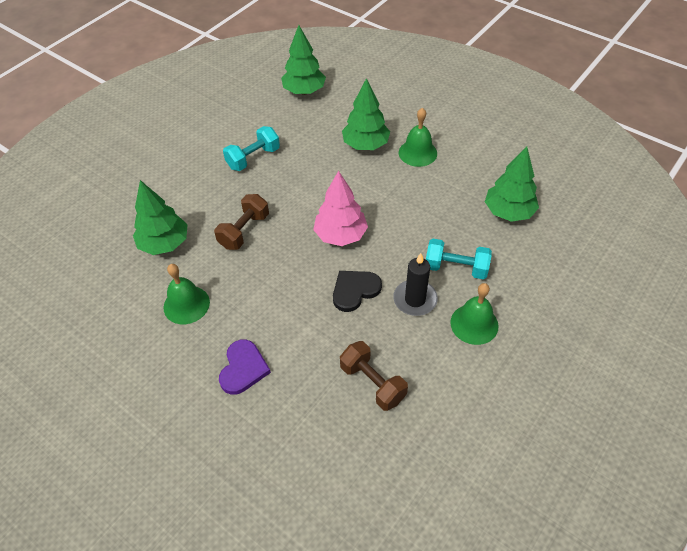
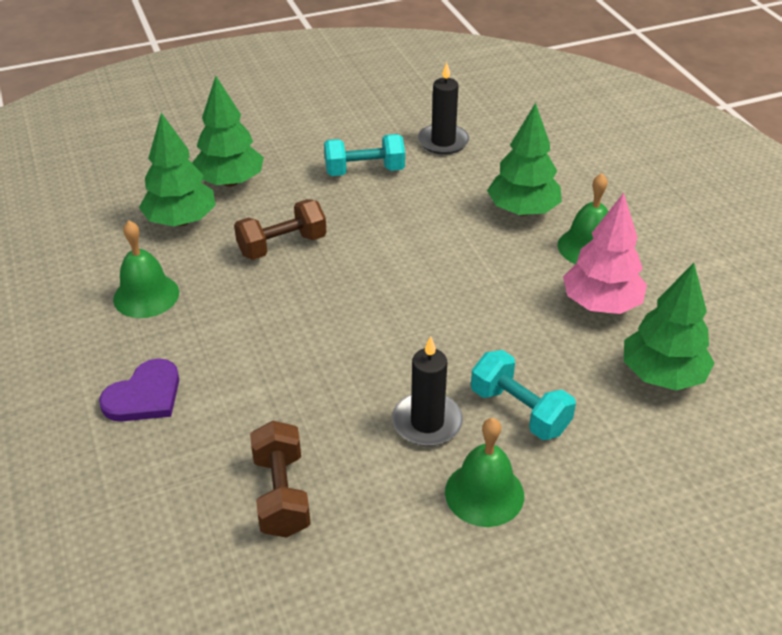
camera: 30 degrees right, 10 degrees down
green tree [281,25,326,95] -> green tree moved to [192,76,264,187]
pink tree [313,171,368,246] -> pink tree moved to [563,193,647,314]
black heart [333,271,382,312] -> none
none -> black candle [418,63,469,155]

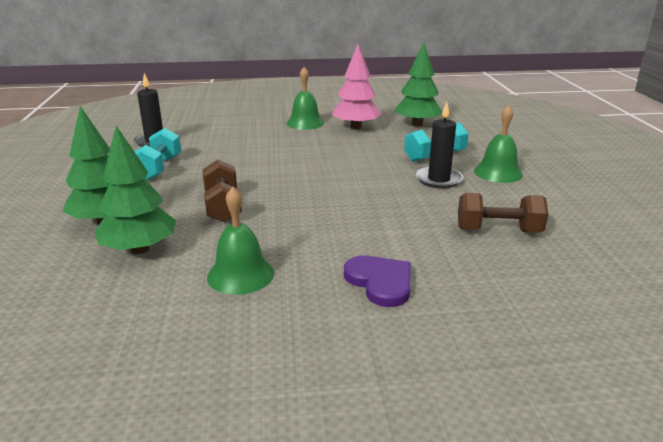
camera: 75 degrees left, 15 degrees down
green tree [487,103,562,216] -> none

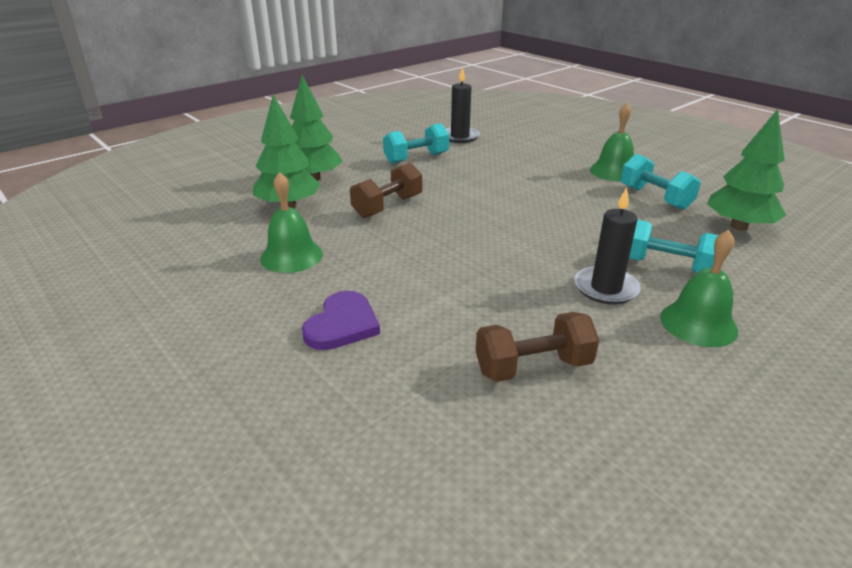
camera: 55 degrees right, 5 degrees up
pink tree [332,44,382,130] -> turquoise dumbbell [620,154,701,210]
brown dumbbell [458,193,548,233] -> brown dumbbell turned 75 degrees counterclockwise [476,312,599,382]

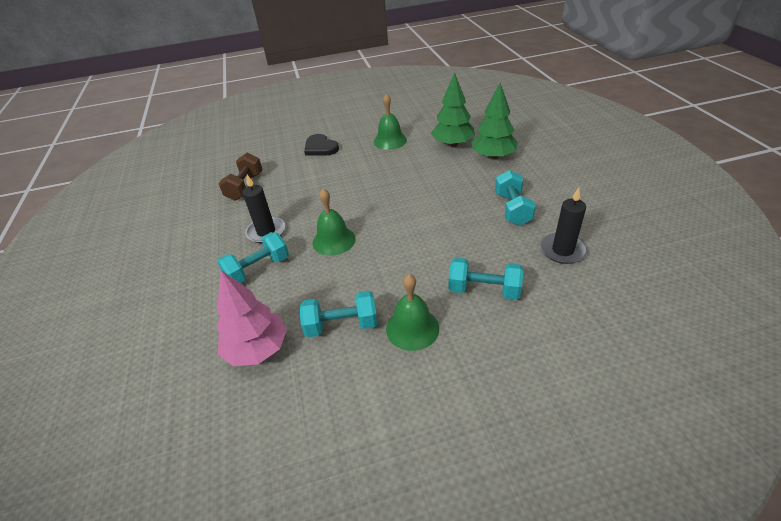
camera: 120 degrees right, 10 degrees up
purple heart [302,291,380,350] -> black heart [304,134,339,156]
brown dumbbell [350,162,422,218] -> none
green bell [660,230,738,347] -> green bell moved to [313,189,356,256]
green tree [707,109,786,230] -> pink tree [216,270,287,366]
none -> turquoise dumbbell [448,258,523,300]

